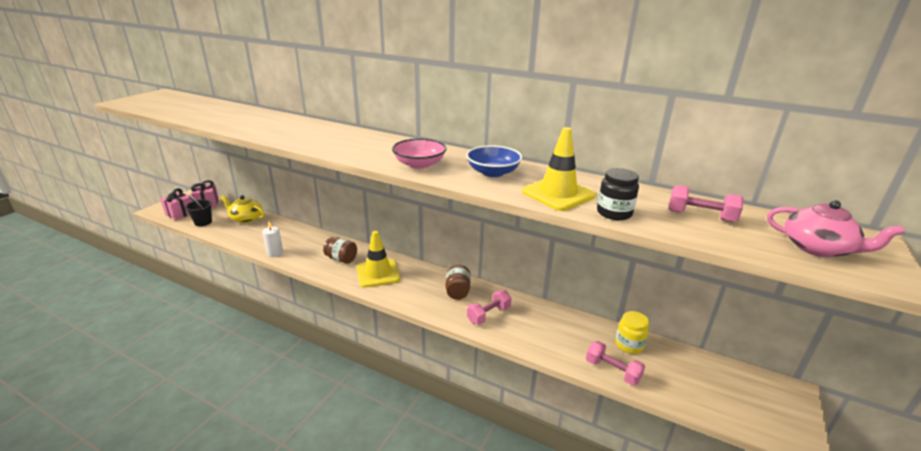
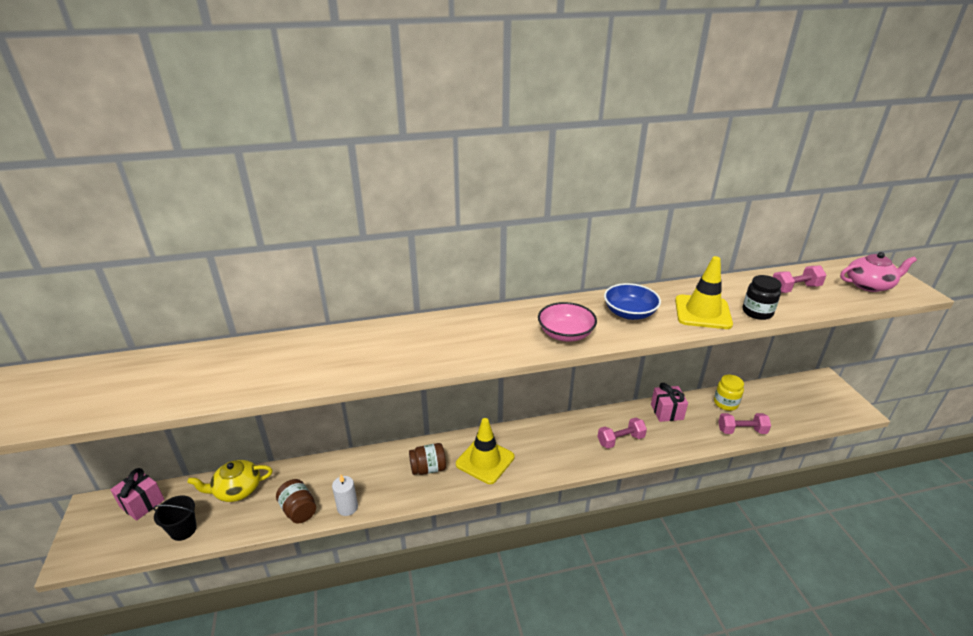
camera: 40 degrees left, 5 degrees up
pink gift [160,188,192,220] -> pink gift moved to [651,383,688,422]
brown jar [446,265,471,300] -> brown jar moved to [276,479,316,524]
pink dumbbell [467,290,512,325] -> pink dumbbell turned 60 degrees clockwise [598,418,647,449]

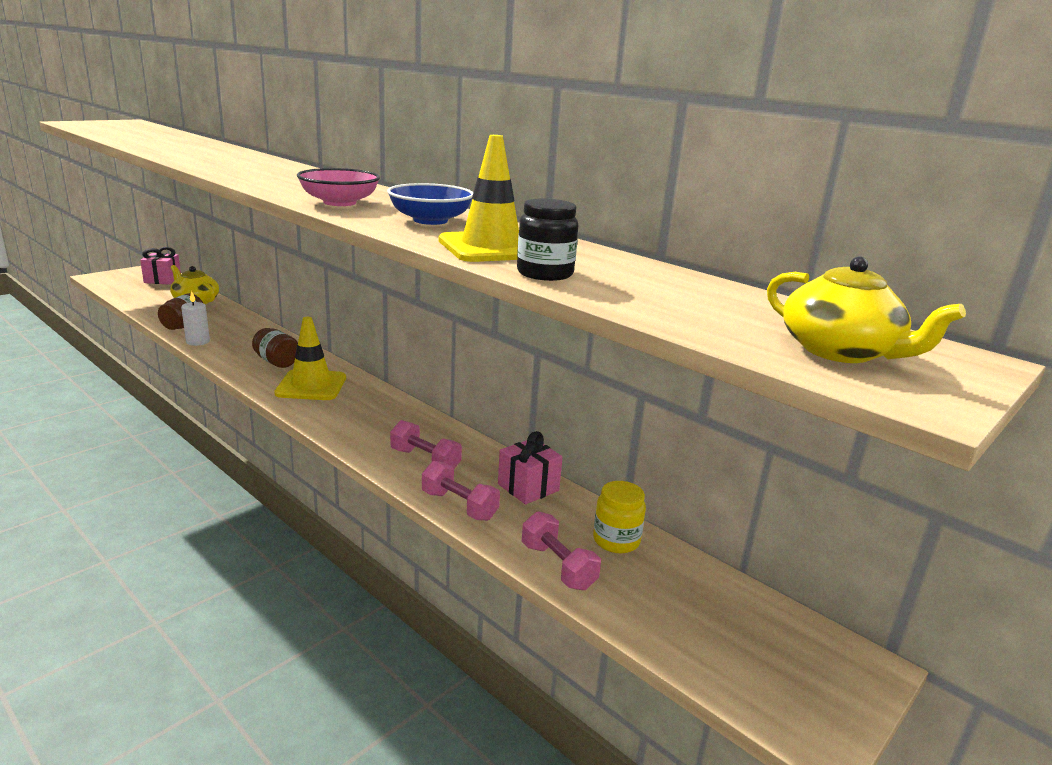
camera: 55 degrees right, 10 degrees down
black bucket [153,495,197,541] -> none
pink dumbbell [773,265,826,293] -> pink dumbbell moved to [422,461,500,521]
pink teapot [840,252,917,292] -> yellow teapot [767,256,966,363]

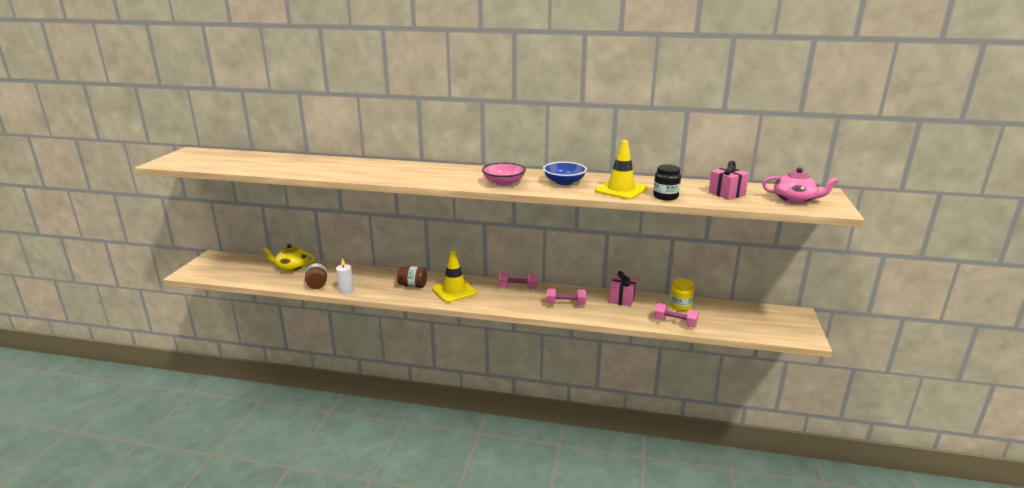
camera: 30 degrees left, 0 degrees up
pink gift [140,247,181,285] -> pink gift moved to [709,161,749,200]
pink dumbbell [422,461,500,521] -> pink dumbbell moved to [499,272,537,289]
yellow teapot [767,256,966,363] -> pink teapot [762,167,839,204]

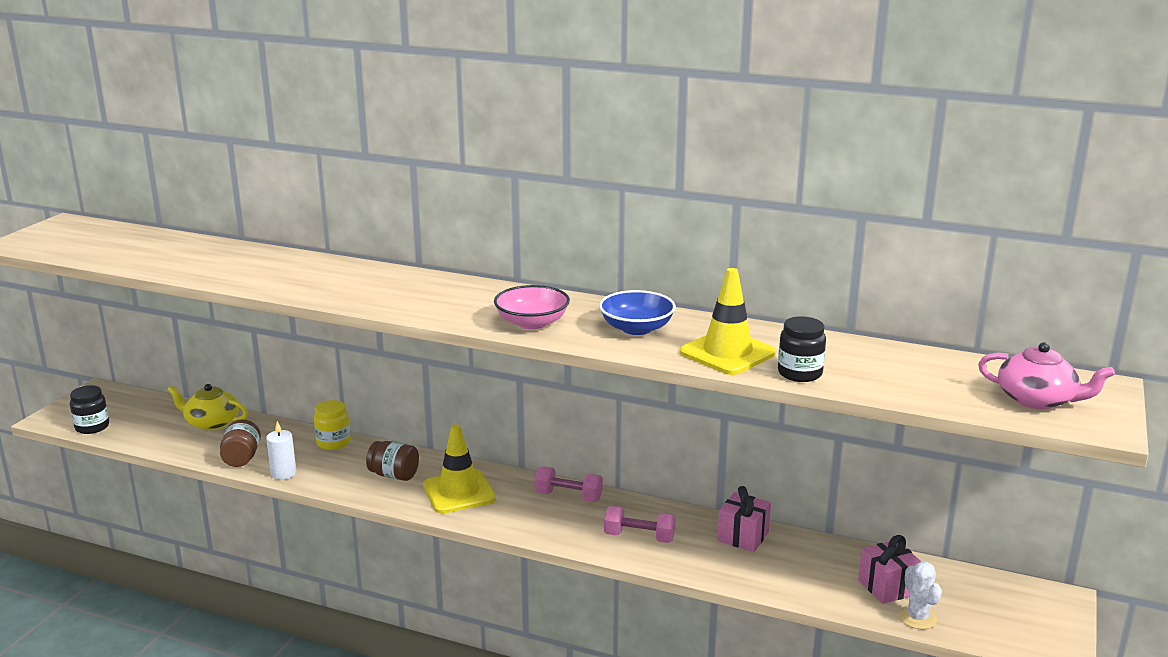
camera: 10 degrees right, 0 degrees up
pink dumbbell [654,303,699,328] -> none
yellow jar [669,278,694,311] -> yellow jar moved to [314,400,351,450]
pink gift [709,161,749,200] -> pink gift moved to [858,535,921,604]
none -> black jar [70,385,109,434]
none -> white cactus [899,561,942,630]

